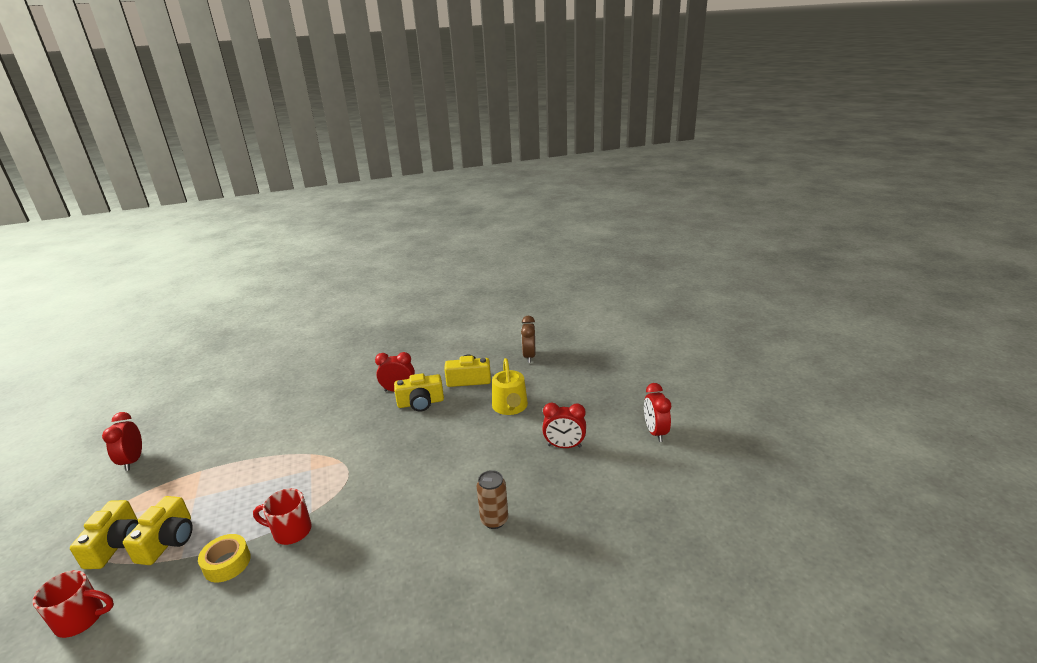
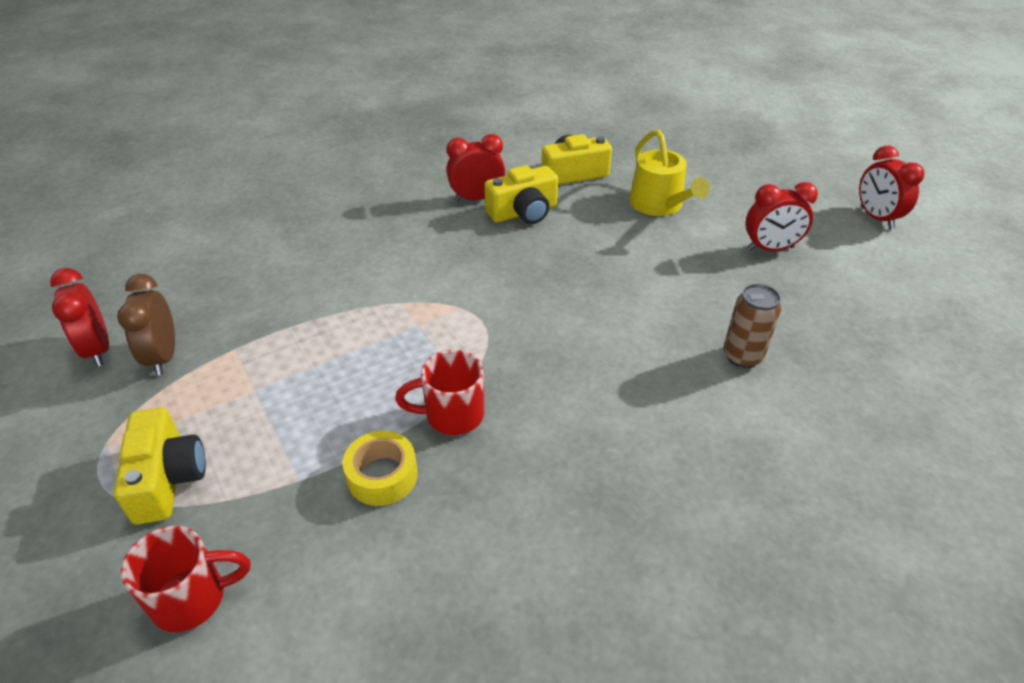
camera: 15 degrees left, 15 degrees up
yellow camera [123,496,193,565] -> none
brown clock [521,316,535,363] -> brown clock moved to [117,274,175,376]

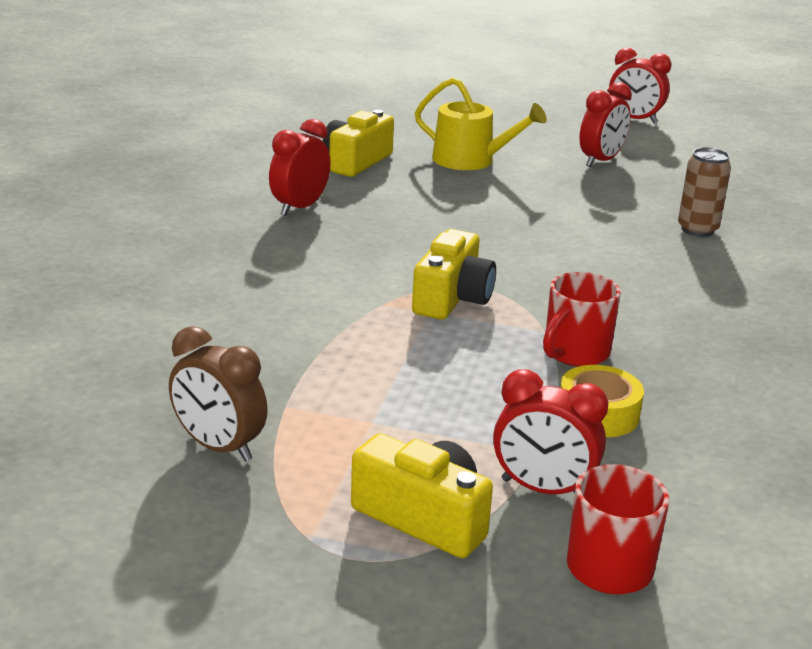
camera: 45 degrees left, 15 degrees down
red clock [50,268,109,366] -> red clock moved to [493,369,608,494]
yellow camera [485,165,558,224] -> yellow camera moved to [412,229,496,320]

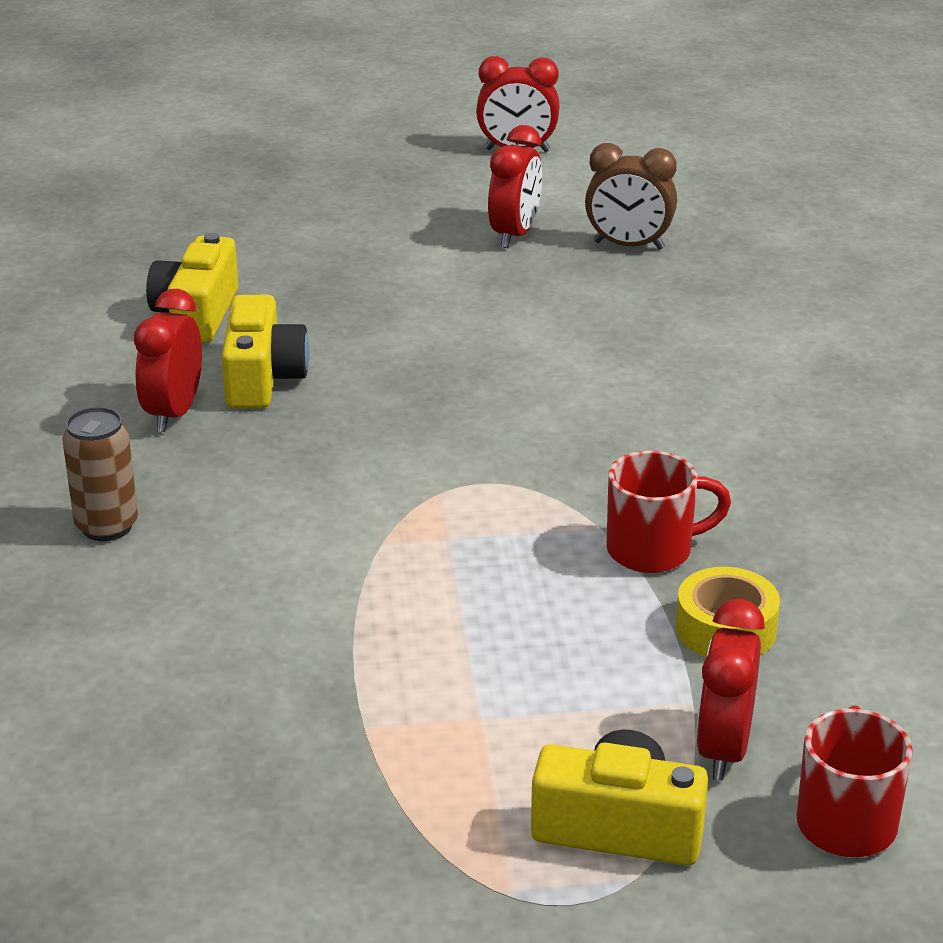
camera: 20 degrees left, 5 degrees up
brown clock [169,326,268,462] -> brown clock moved to [585,143,677,250]
yellow camera [412,229,496,320] -> yellow camera moved to [221,295,309,408]
yellow watering can [415,78,547,170] -> none
red clock [493,369,608,494] -> red clock turned 105 degrees clockwise [696,599,765,781]
red mug [543,272,621,367] -> red mug turned 120 degrees counterclockwise [606,450,731,573]
brown can [678,148,731,237] -> brown can moved to [63,407,138,541]

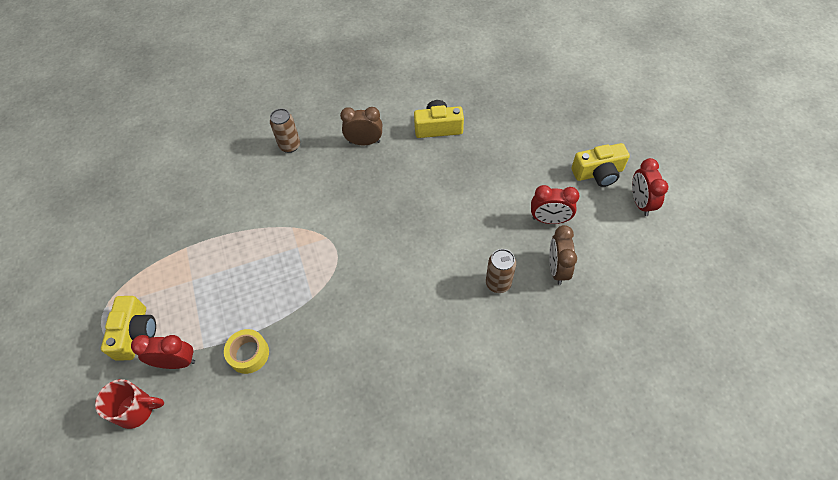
camera: 80 degrees right, 25 degrees up
red clock [134,289,202,432] -> brown clock [340,107,382,145]
yellow camera [221,295,309,408] -> yellow camera moved to [571,143,630,187]
red mug [606,450,731,573] -> none
none -> brown can [486,249,516,293]

